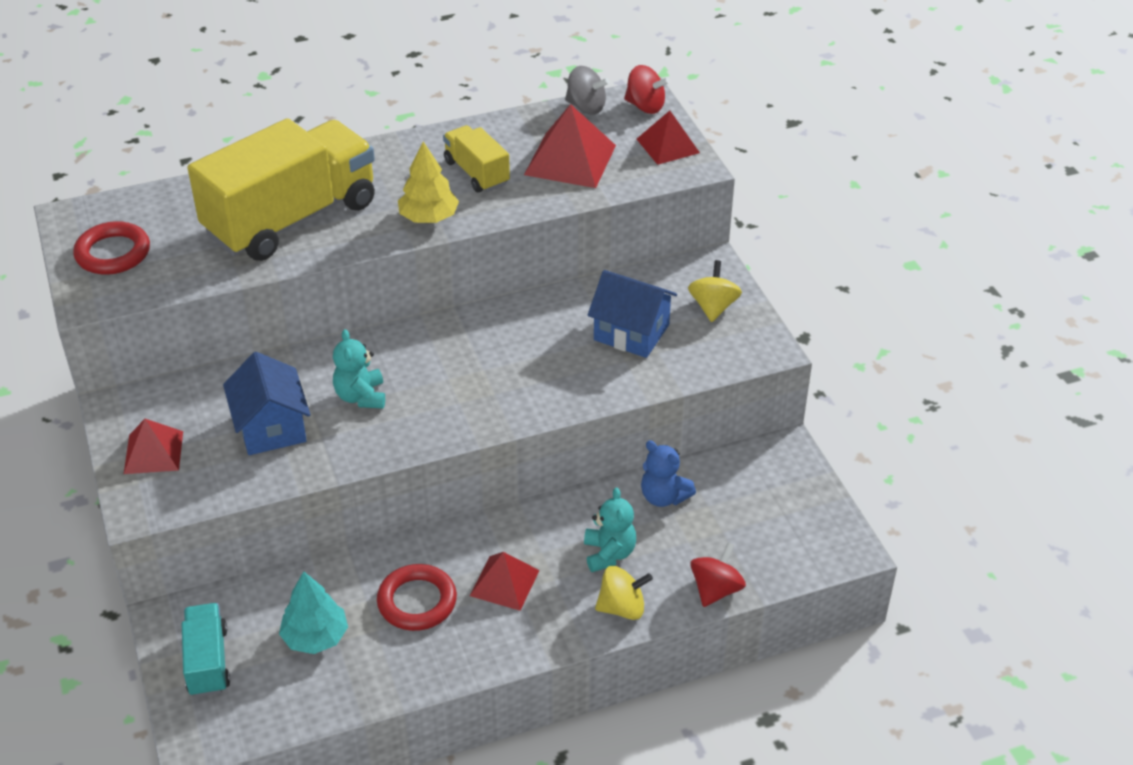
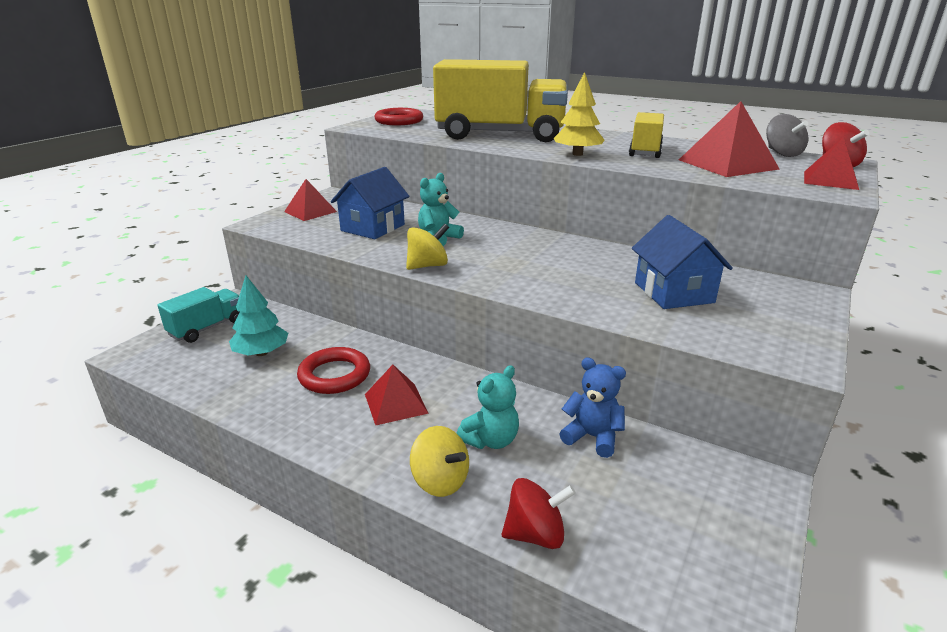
camera: 50 degrees right, 15 degrees down
blue teddy bear [641,441,696,507] -> blue teddy bear turned 120 degrees clockwise [559,358,626,458]
yellow spinning top [688,260,742,322] -> yellow spinning top moved to [406,224,449,270]

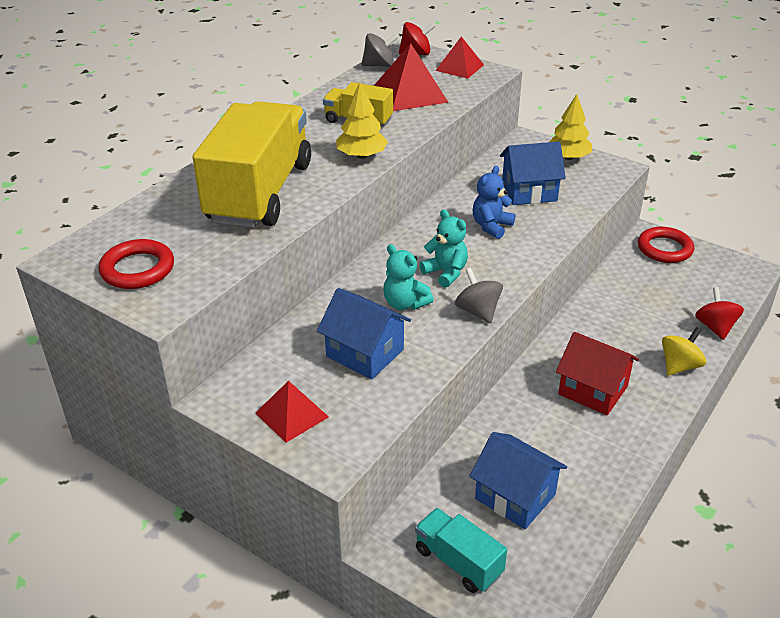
camera: 85 degrees left, 10 degrees up
turquoise tree [229,276,288,356] -> blue house [470,432,567,529]
red ring [297,347,370,394] -> red ring moved to [638,227,694,263]
red pyramid [365,365,429,425] -> red house [556,332,639,415]
yellow spinning top [406,224,449,270] -> grey spinning top [455,268,503,323]
turquoise teddy bear [457,365,519,449] -> turquoise teddy bear moved to [419,210,468,288]
blue teddy bear [559,358,626,458] -> blue teddy bear moved to [473,166,515,239]
none -> yellow tree [549,94,592,160]

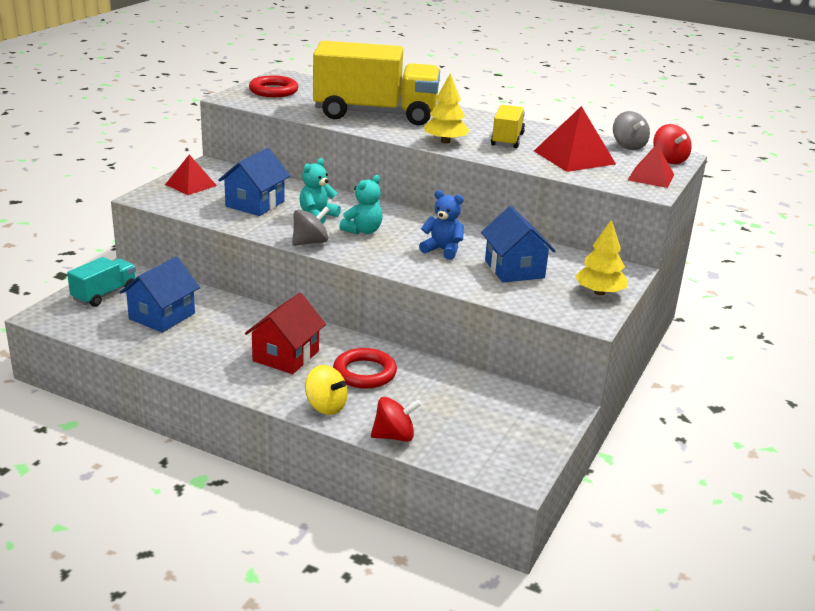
camera: 80 degrees right, 10 degrees down
red ring [638,227,694,263] -> red ring moved to [333,348,397,389]

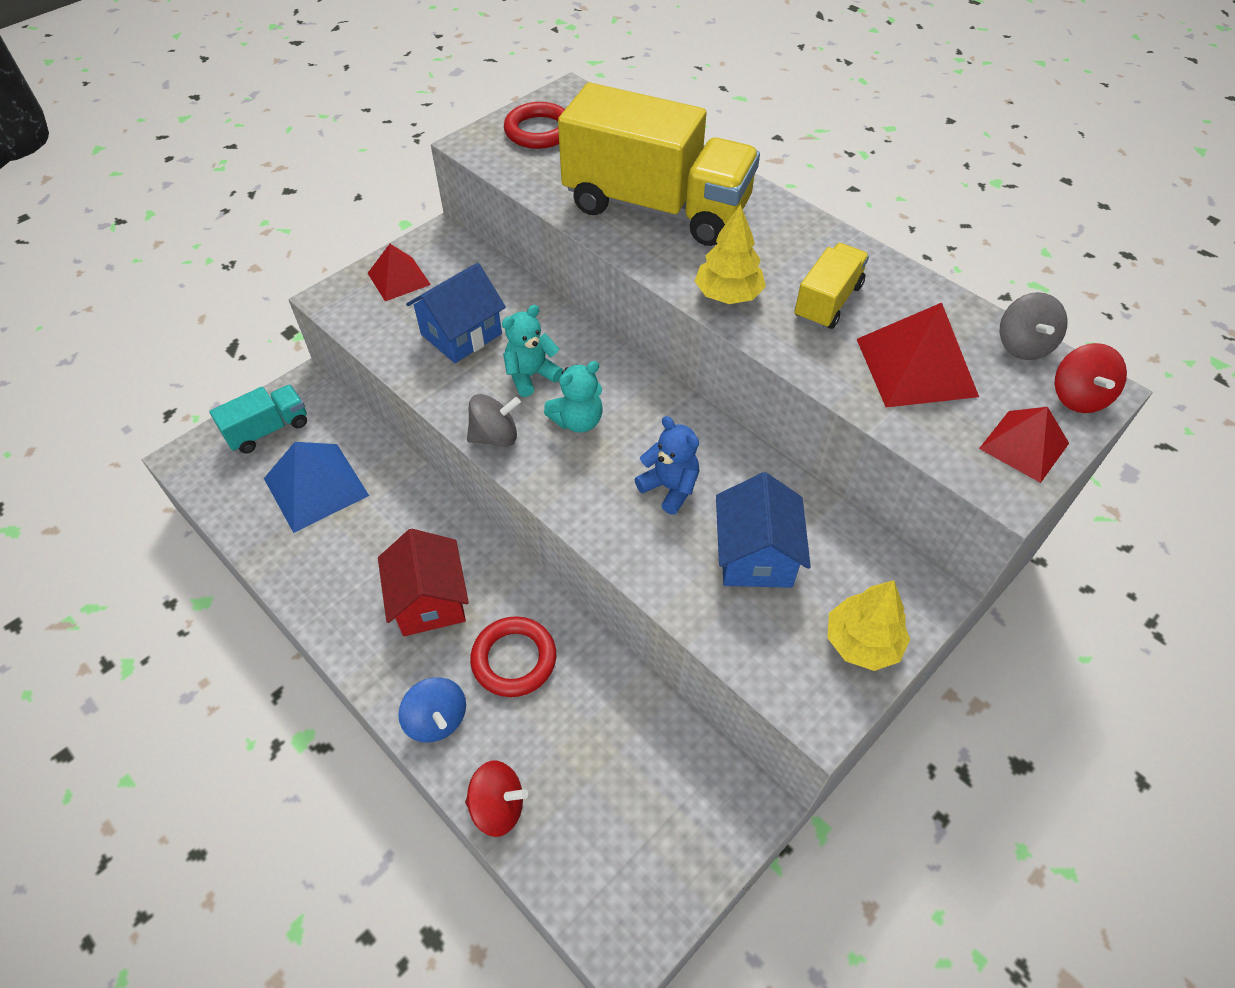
camera: 20 degrees right, 25 degrees up
blue house [120,257,200,333] -> blue pyramid [264,442,369,533]
red house [245,293,326,374] -> red house turned 60 degrees counterclockwise [378,529,469,636]
yellow spinning top [305,365,348,415] -> blue spinning top [398,677,466,743]

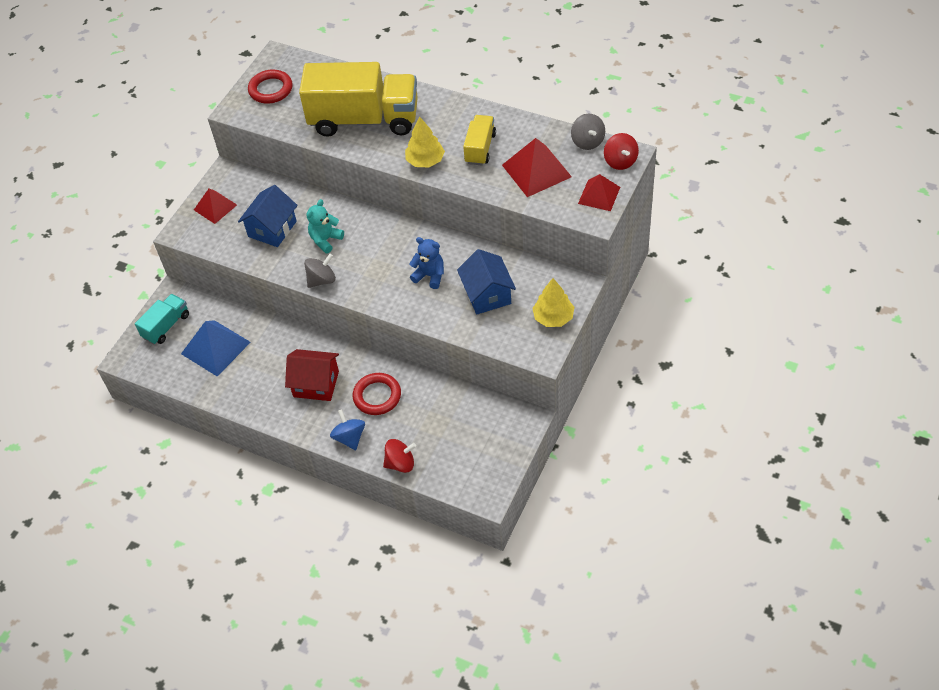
camera: 15 degrees left, 0 degrees up
red house [378,529,469,636] -> red house turned 45 degrees counterclockwise [285,349,339,401]
blue spinning top [398,677,466,743] -> blue spinning top turned 150 degrees counterclockwise [330,409,365,450]
turquoise teddy bear [544,361,603,433] -> none

